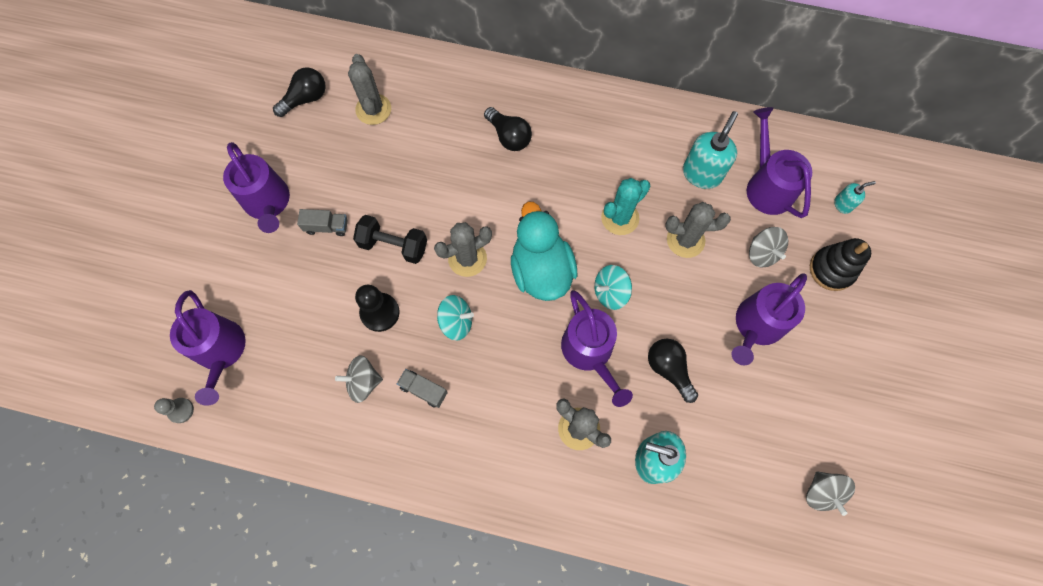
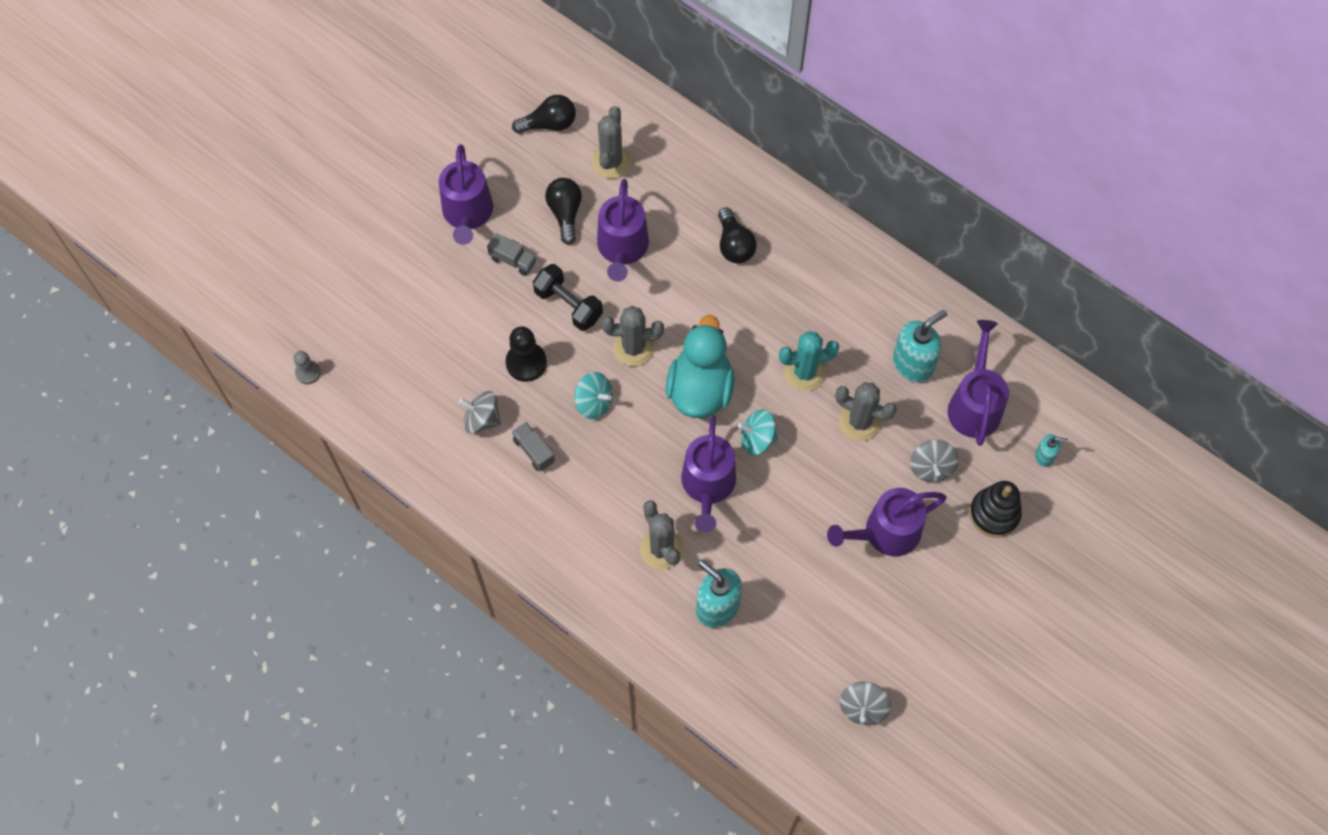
camera: 25 degrees right, 5 degrees down
purple watering can [170,290,246,406] -> purple watering can moved to [597,179,649,282]
black light bulb [648,339,698,403] -> black light bulb moved to [545,178,582,245]

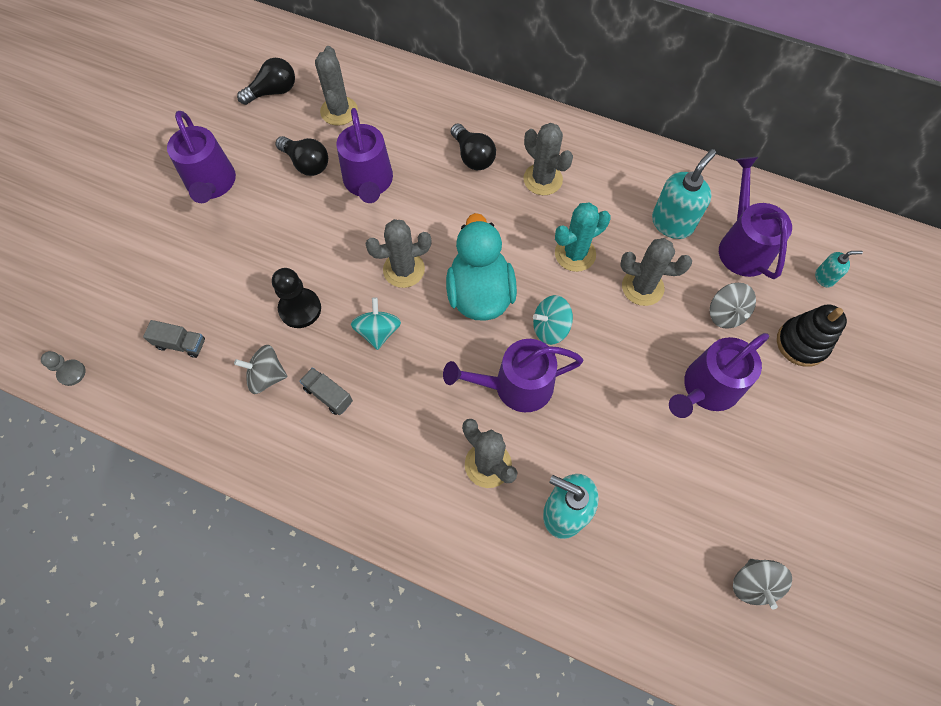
camera: 15 degrees left, 0 degrees up
grey truck [487,233,536,276] -> grey truck moved to [143,320,205,358]
black dumbbell [533,264,603,331] -> none
black light bulb [545,178,582,245] -> black light bulb turned 150 degrees clockwise [276,136,328,176]
turquoise spinning top [574,372,613,419] -> turquoise spinning top turned 105 degrees counterclockwise [351,297,401,350]
purple watering can [681,415,736,532] -> purple watering can turned 90 degrees clockwise [443,339,584,412]
none -> grey cactus [523,123,573,195]

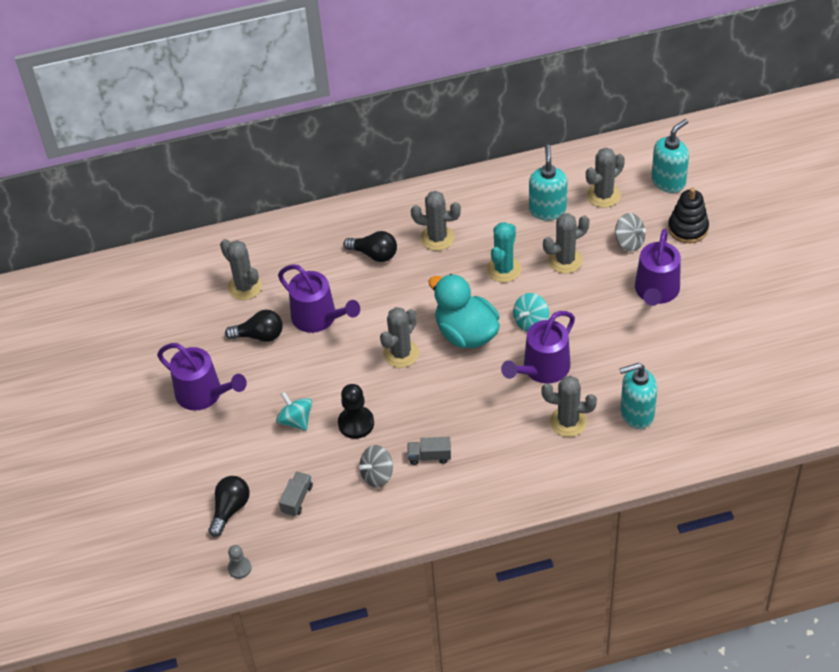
camera: 35 degrees left, 15 degrees down
grey truck [143,320,205,358] -> grey truck turned 45 degrees counterclockwise [279,471,313,516]
black light bulb [237,58,295,105] -> black light bulb moved to [208,476,250,537]
turquoise spinning top [351,297,401,350] -> turquoise spinning top moved to [276,392,312,431]
purple watering can [719,157,792,279] -> grey cactus [586,148,625,208]
grey spinning top [733,559,792,609] -> none
turquoise soap dispenser [815,251,863,287] -> turquoise soap dispenser [651,119,689,193], size x1.93

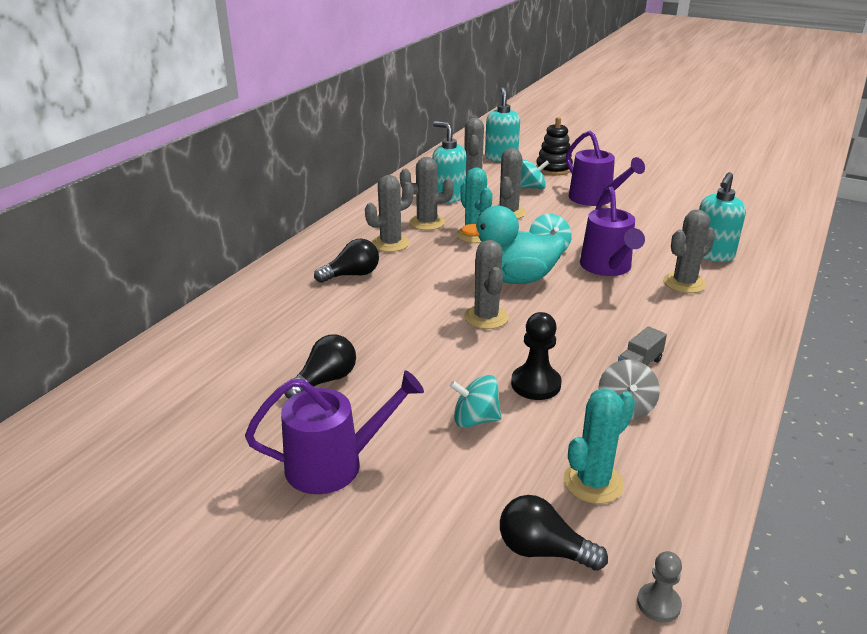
camera: 50 degrees left, 20 degrees down
black light bulb [208,476,250,537] -> black light bulb turned 45 degrees counterclockwise [500,495,608,571]
grey cactus [220,239,262,300] -> grey cactus moved to [400,157,454,230]
purple watering can [278,264,360,333] -> none
grey truck [279,471,313,516] -> turquoise cactus [564,388,635,504]
grey spinning top [615,213,646,252] -> turquoise spinning top [520,159,549,189]

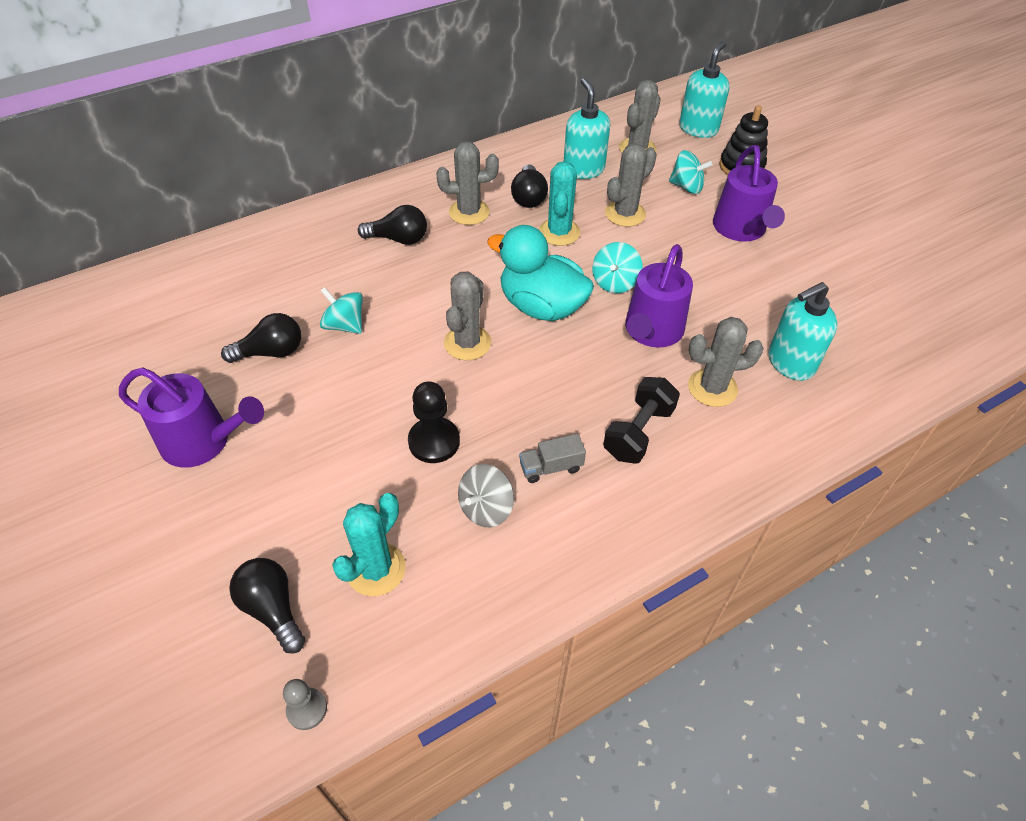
camera: 30 degrees right, 20 degrees up
grey cactus [400,157,454,230] -> black light bulb [511,164,548,208]
turquoise spinning top [450,375,501,428] -> turquoise spinning top moved to [320,287,363,334]
turquoise cactus [564,388,635,504] -> turquoise cactus turned 45 degrees counterclockwise [332,493,406,596]
none -> black dumbbell [603,377,680,464]

